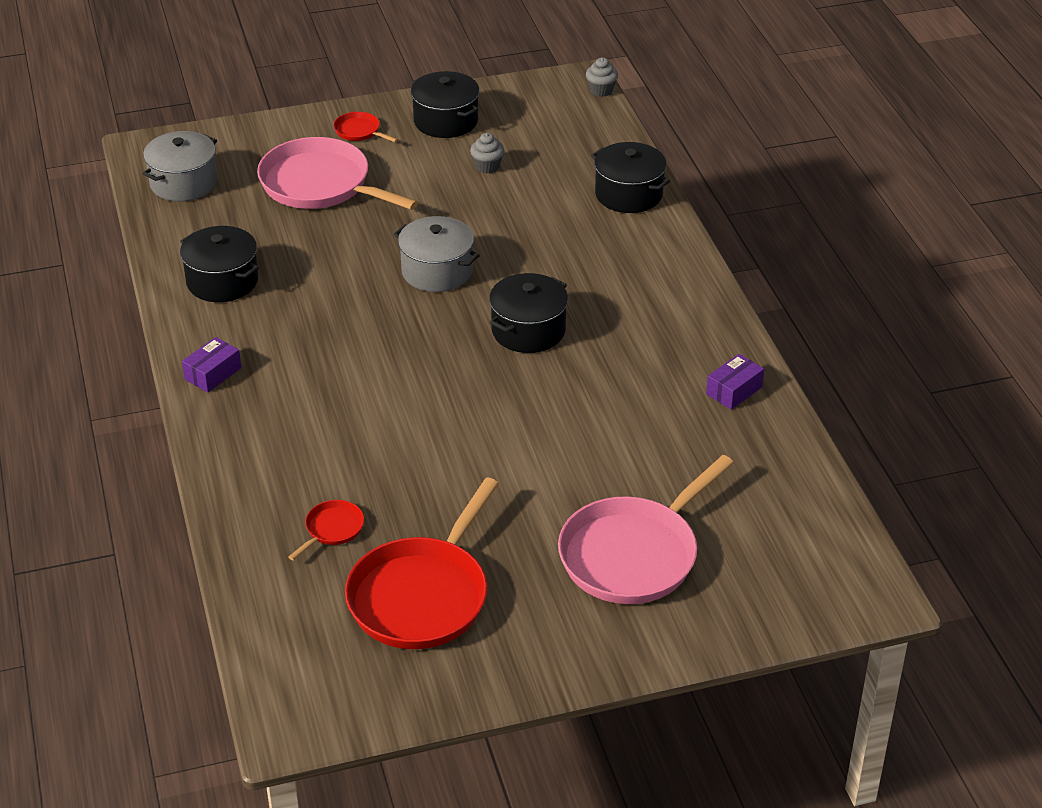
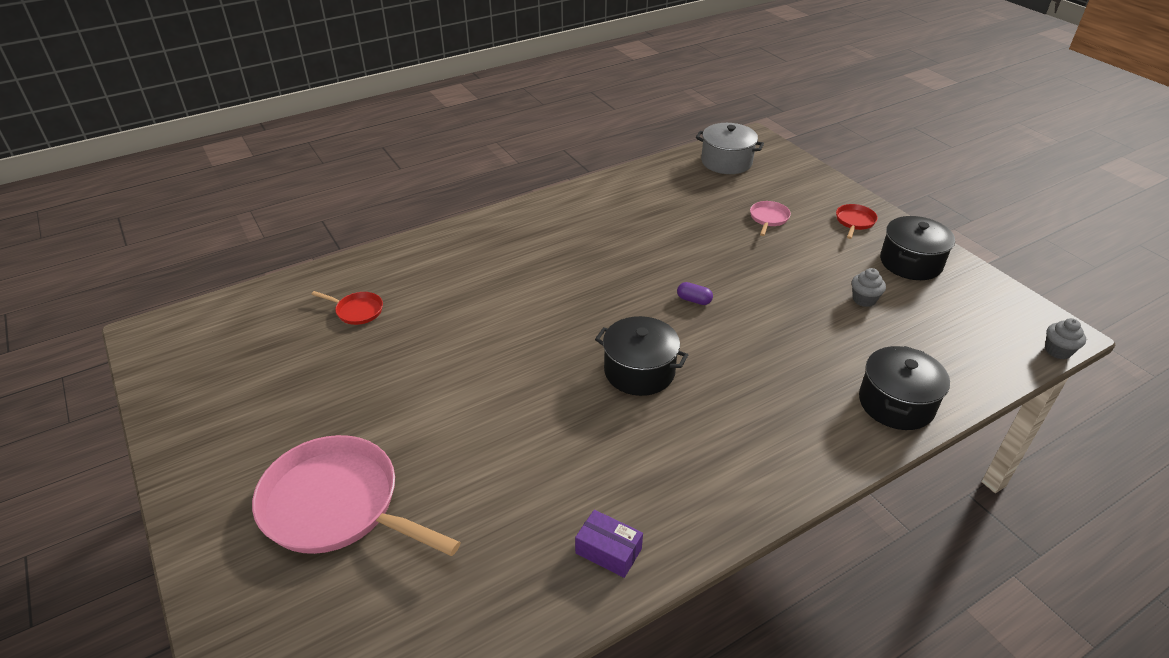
camera: 75 degrees right, 0 degrees up
black pot [180,226,259,302] -> none
purple box [182,337,241,393] -> none
pink pan [257,137,418,210] -> pink pan [750,201,791,236], size x0.43
red pan [345,478,499,649] -> none
grey pot [394,216,480,292] -> purple capsule [677,282,713,305]

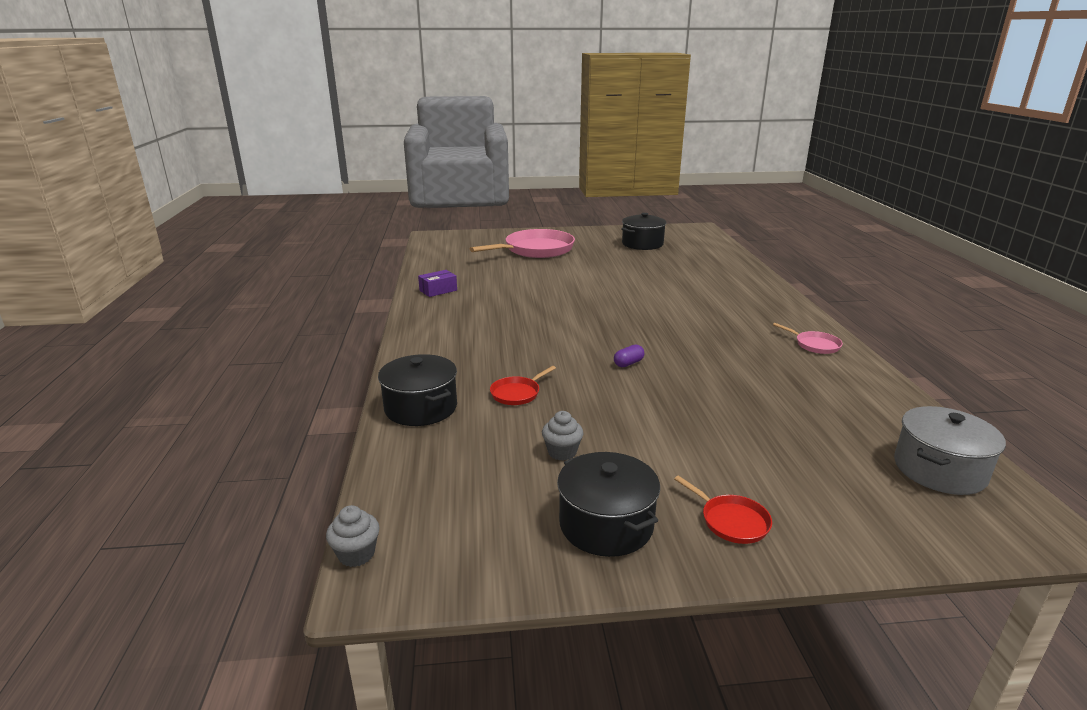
camera: 115 degrees right, 15 degrees down
red pan [311,291,383,325] -> red pan moved to [490,366,556,405]
black pot [595,316,688,396] -> black pot moved to [621,213,666,250]
pink pan [750,201,791,236] -> pink pan moved to [773,323,843,354]

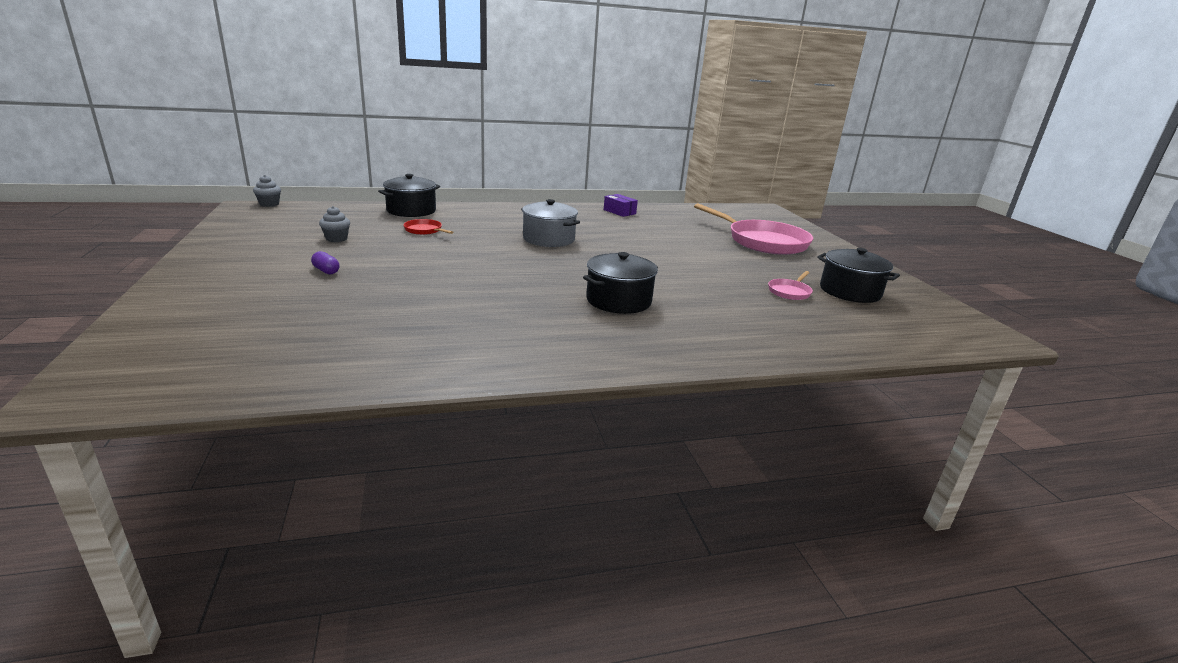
camera: 80 degrees right, 0 degrees up
black pot [557,452,660,557] -> black pot moved to [583,252,658,314]
purple capsule [614,345,644,367] -> purple capsule moved to [311,251,339,274]
red pan [674,476,772,544] -> none
pink pan [773,323,843,354] -> pink pan moved to [768,271,813,300]
grey pot [894,406,1006,495] -> grey pot moved to [521,199,580,247]

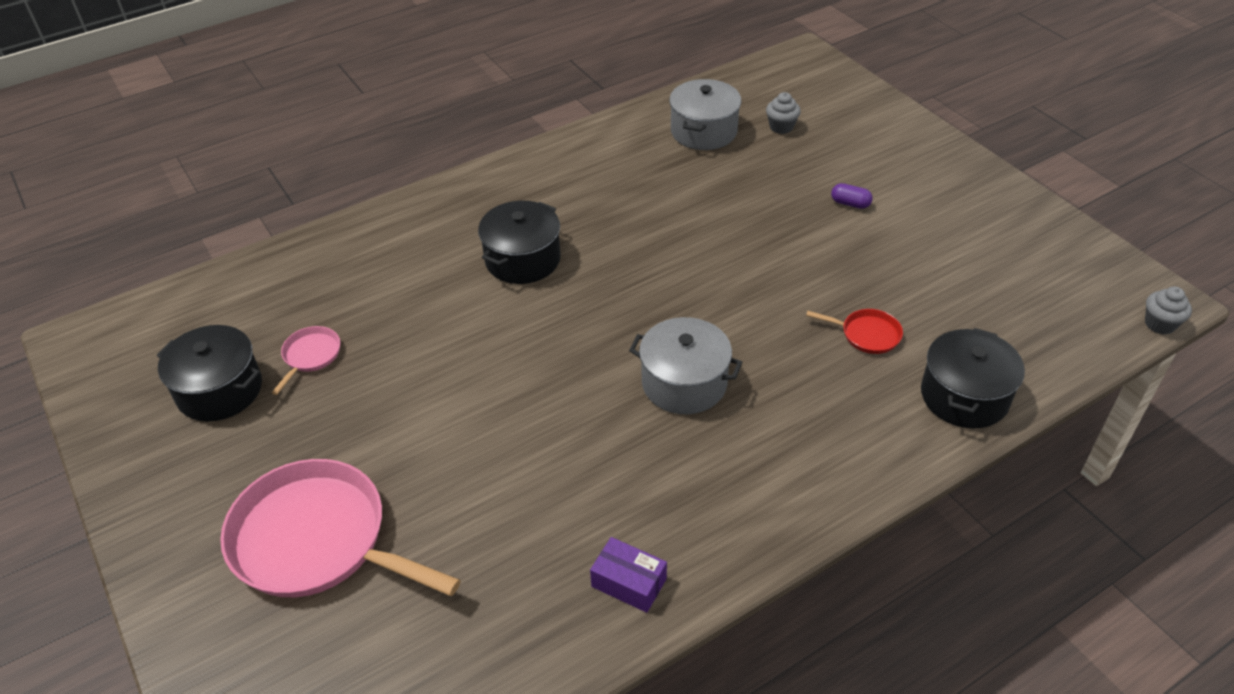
camera: 165 degrees right, 20 degrees up
grey cupcake [319,206,350,242] -> grey cupcake moved to [766,92,801,134]
none -> grey pot [669,79,741,150]

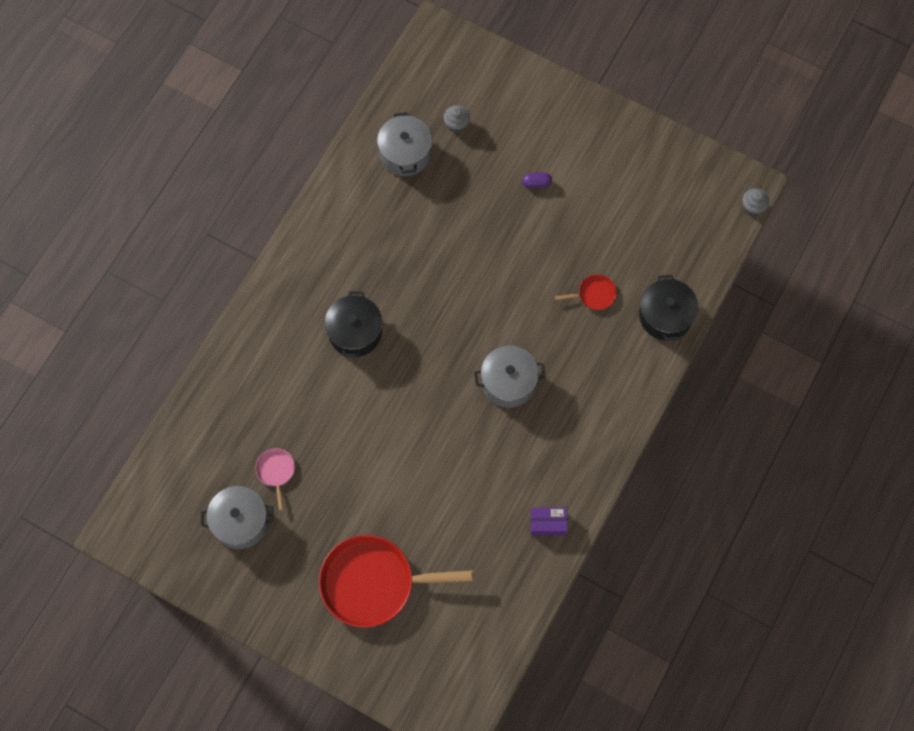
camera: 30 degrees left, 25 degrees up
black pot [157,325,262,421] -> grey pot [201,486,274,549]
pink pan [220,459,461,597] -> red pan [319,535,473,628]

